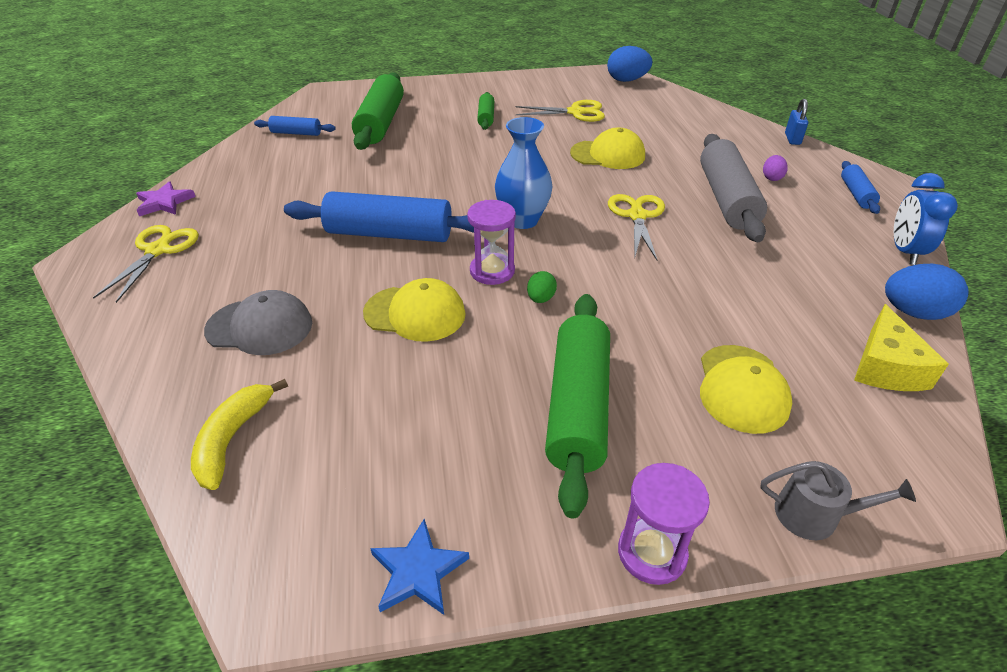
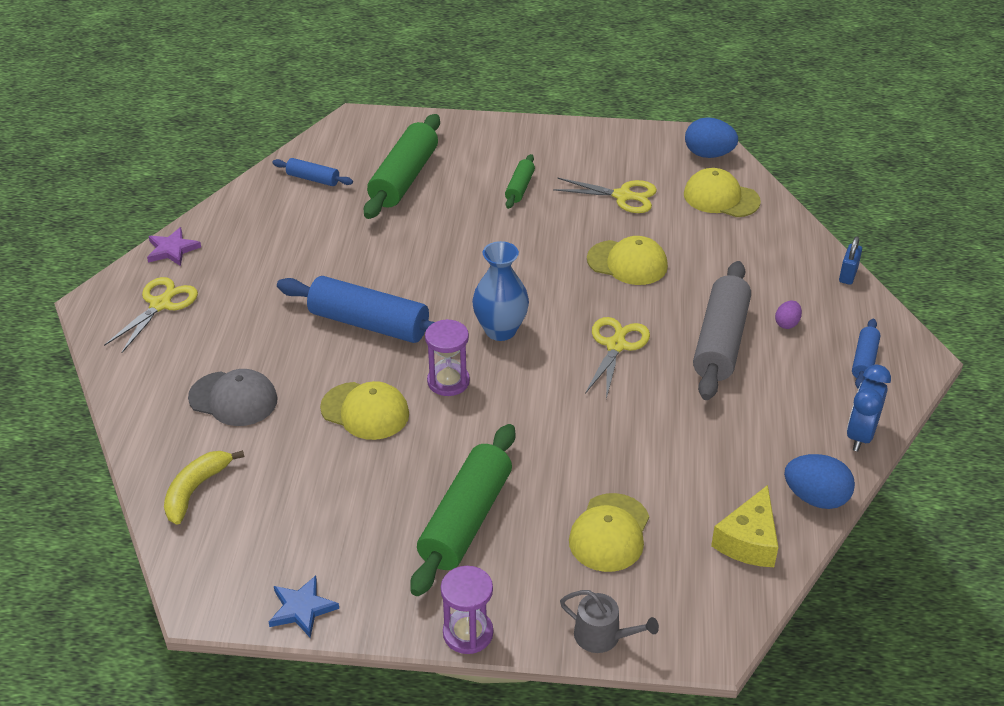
camera: 15 degrees right, 0 degrees up
green egg [527,271,557,303] -> none
none -> yellow cap [684,168,761,217]

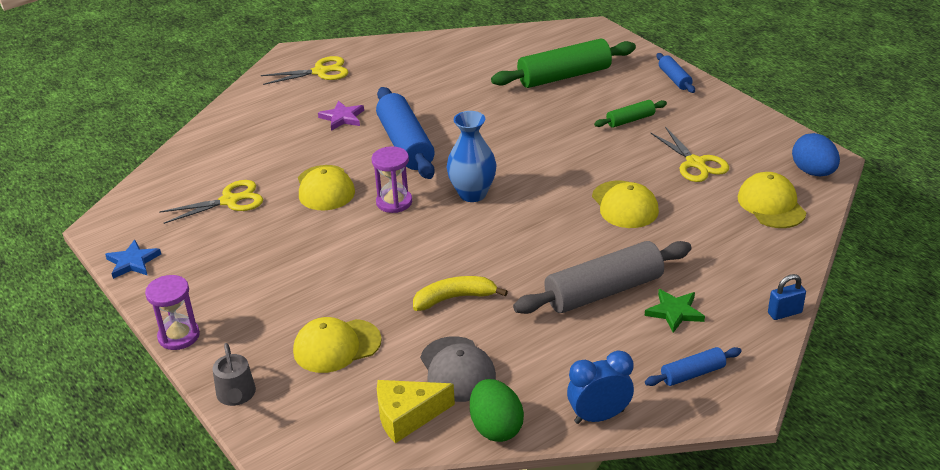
camera: 50 degrees right, 5 degrees down
purple star [147,227,201,266] -> purple star moved to [318,101,364,131]
yellow banana [164,450,244,525] -> yellow banana moved to [413,276,508,311]
grey cap [188,369,278,426] -> grey cap moved to [420,336,496,402]
blue rolling pin [272,158,353,186] -> blue rolling pin moved to [656,53,695,93]
green rolling pin [410,424,515,596] -> none
yellow scissors [585,317,650,399] -> yellow scissors moved to [159,180,263,224]
purple egg [775,301,802,329] -> green star [645,289,705,333]
blue egg [784,454,855,509] -> green egg [470,379,524,442]

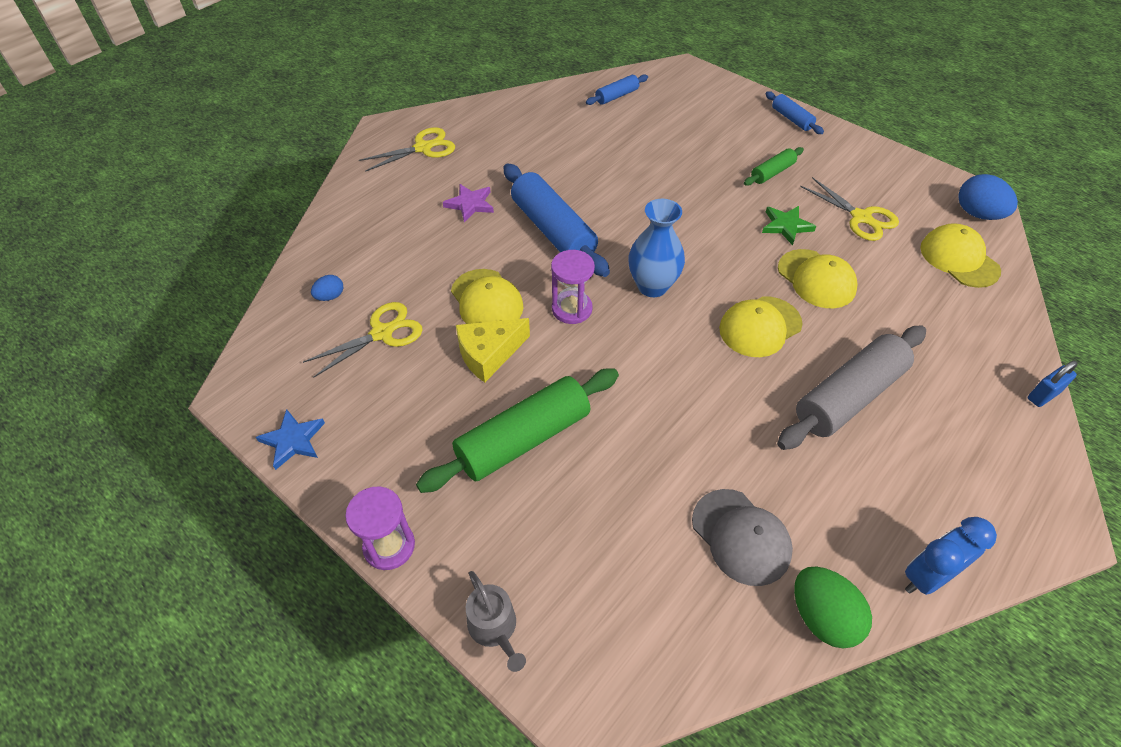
camera: 15 degrees left, 15 degrees up
yellow cap [293,317,382,373] -> yellow cap moved to [719,296,802,357]
yellow cheese [377,380,455,443] -> yellow cheese moved to [456,318,530,382]
yellow banana [413,276,508,311] -> none
green rolling pin [491,39,636,88] -> green rolling pin moved to [416,368,619,493]
green star [645,289,705,333] -> green star moved to [762,206,816,245]
blue rolling pin [645,347,742,386] -> blue rolling pin moved to [586,75,648,105]
none -> blue egg [311,275,343,301]

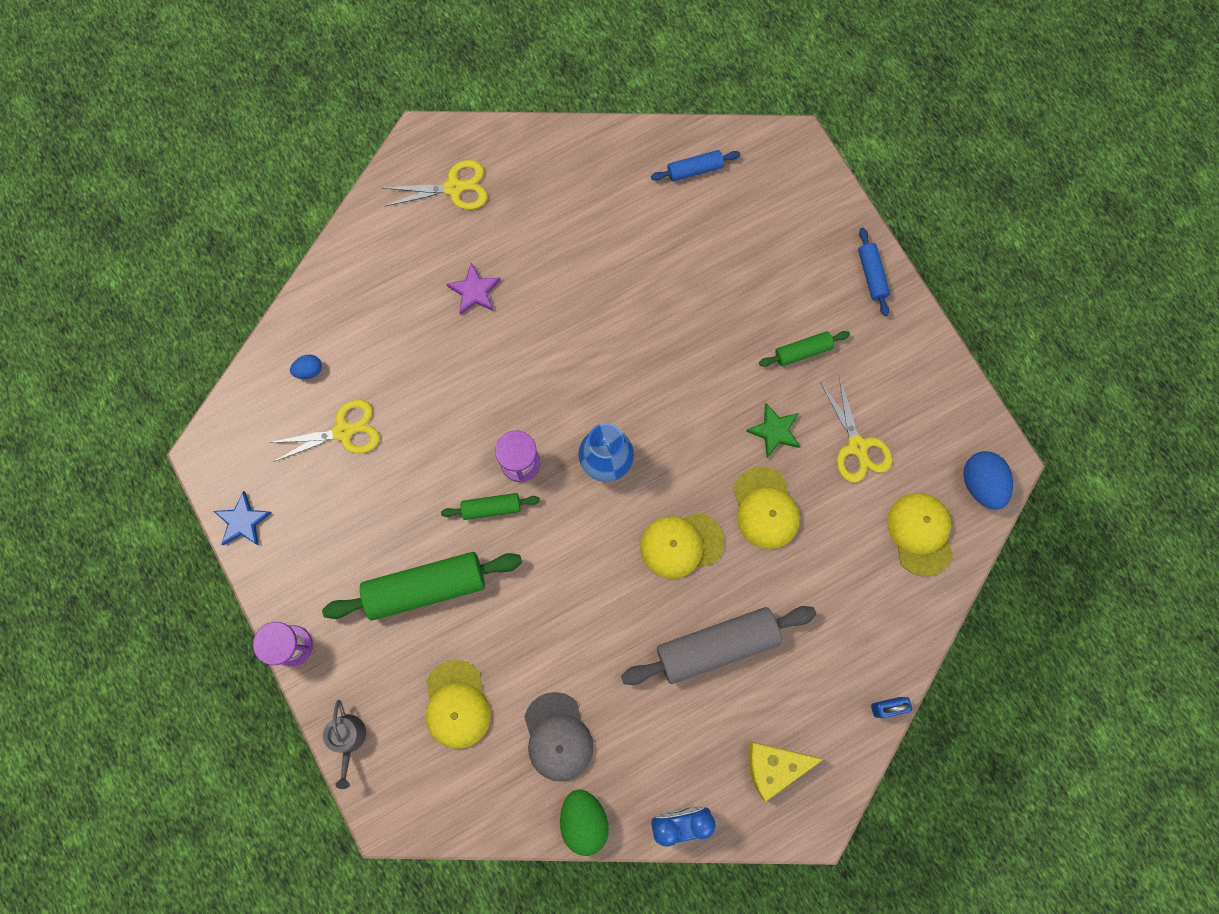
camera: 20 degrees right, 25 degrees up
yellow cap [451,269,523,324] -> yellow cap moved to [426,660,491,749]
yellow cheese [456,318,530,382] -> yellow cheese moved to [748,742,824,802]
blue rolling pin [503,163,610,277] -> none
none -> green rolling pin [441,493,540,520]

